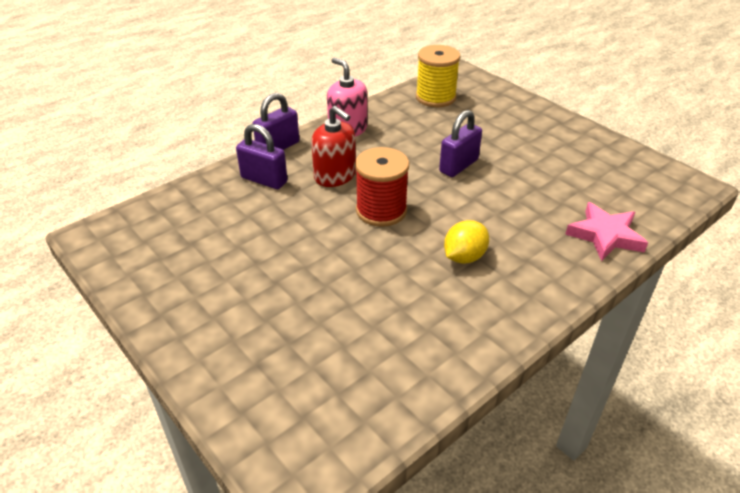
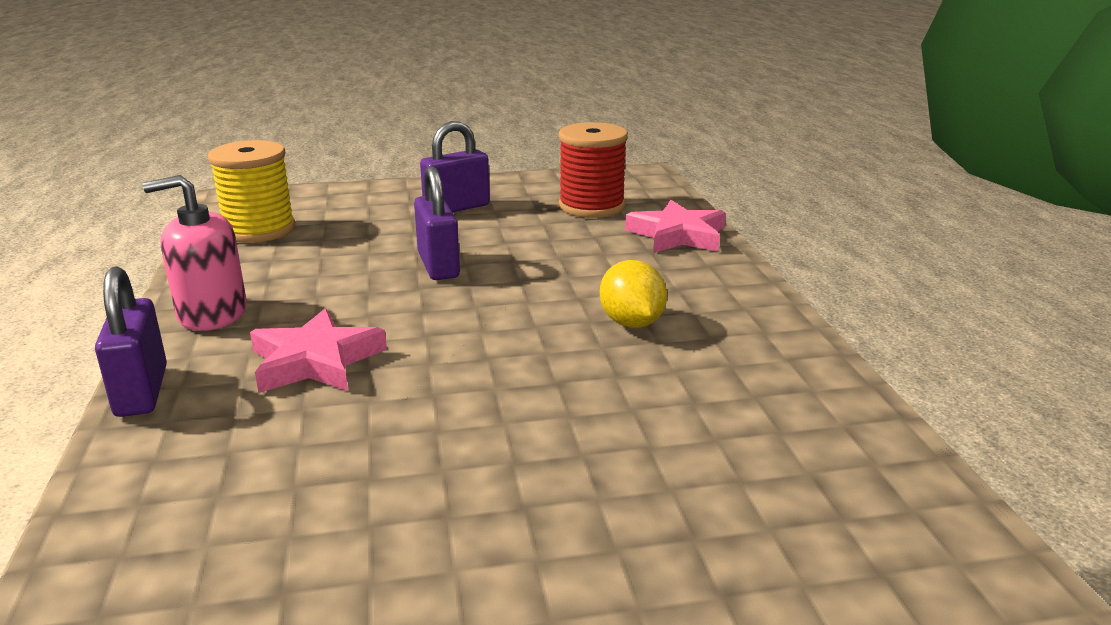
camera: 60 degrees left, 15 degrees down
purple padlock [236,124,287,189] -> purple padlock moved to [420,121,490,212]
red soap dispenser [311,106,356,187] -> pink star [250,308,387,393]
red spool [355,147,409,227] -> red spool moved to [559,122,628,218]

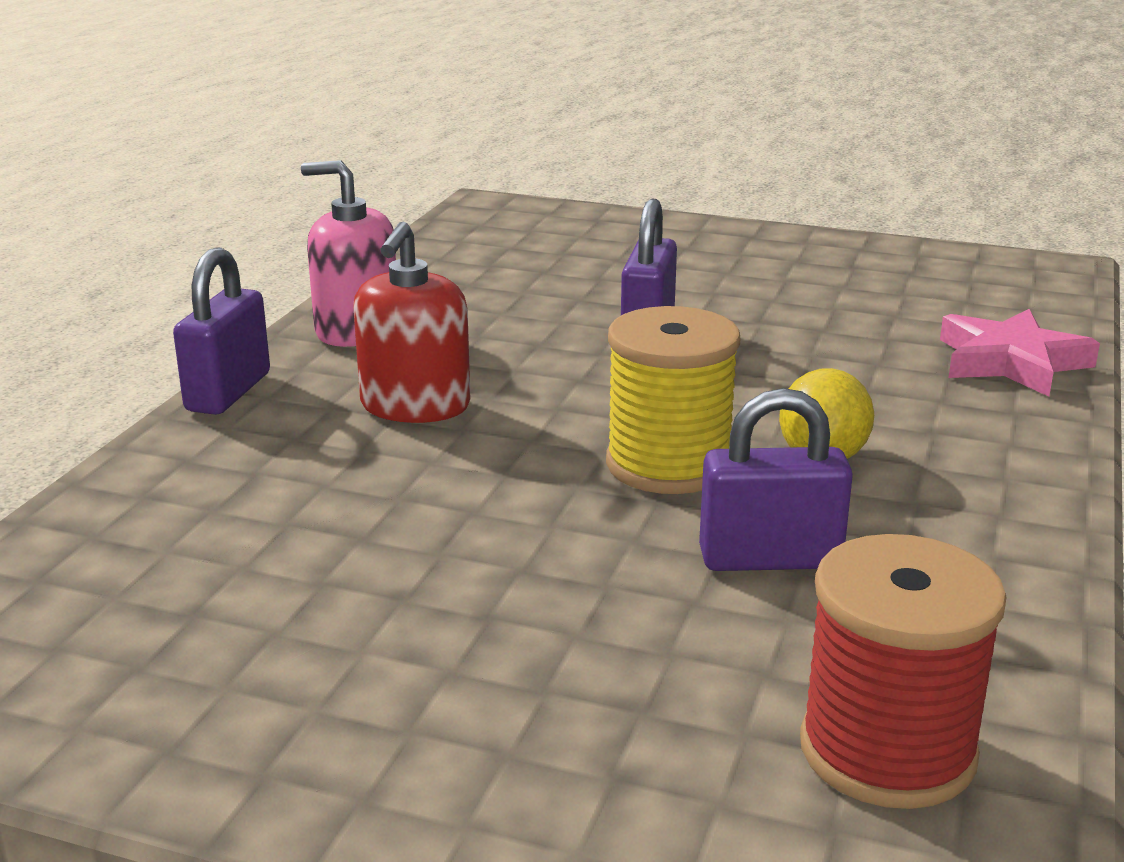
camera: 30 degrees right, 0 degrees up
yellow spool [208,140,295,243] -> yellow spool moved to [606,306,741,494]
pink star [250,308,387,393] -> red soap dispenser [353,222,471,423]
purple padlock [420,121,490,212] -> purple padlock moved to [699,388,853,571]
red spool [559,122,628,218] -> red spool moved to [800,534,1007,809]

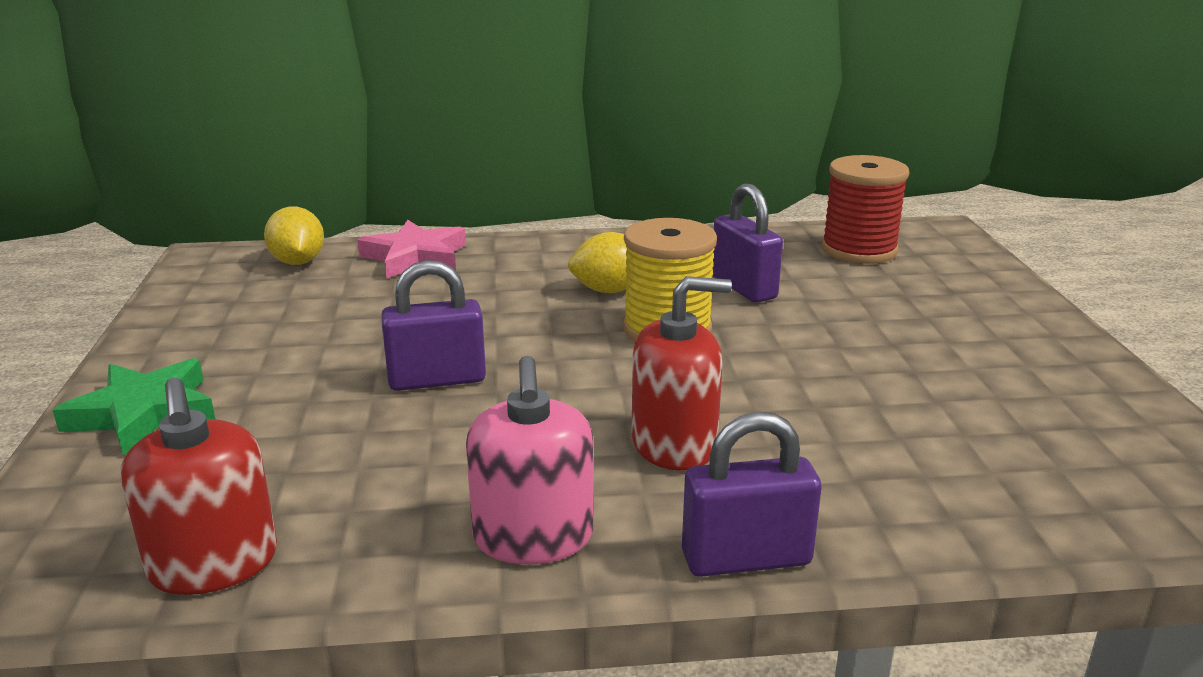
camera: 115 degrees left, 0 degrees up
none -> green star [53,358,215,456]
none -> red soap dispenser [120,378,277,595]
none -> yellow lemon [264,206,324,265]

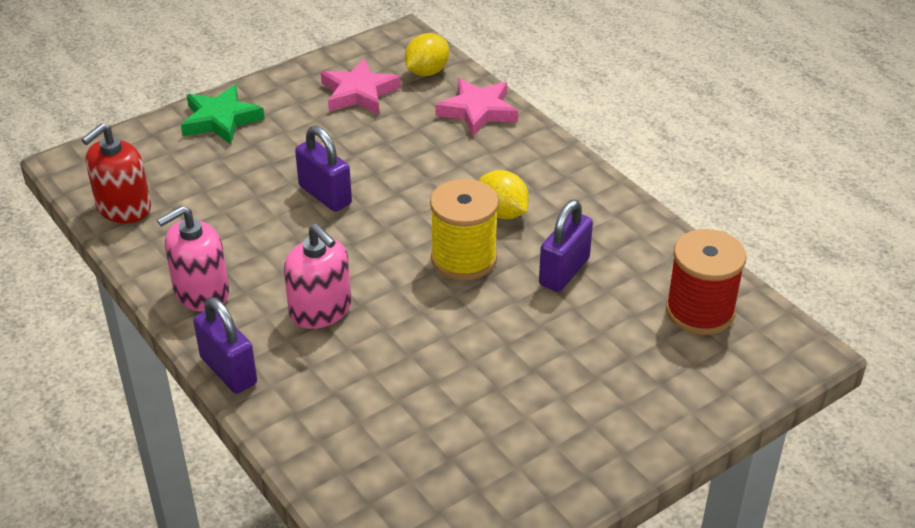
camera: 60 degrees right, 15 degrees up
red soap dispenser [631,276,732,471] -> pink soap dispenser [284,224,351,329]
none -> pink star [321,58,401,114]

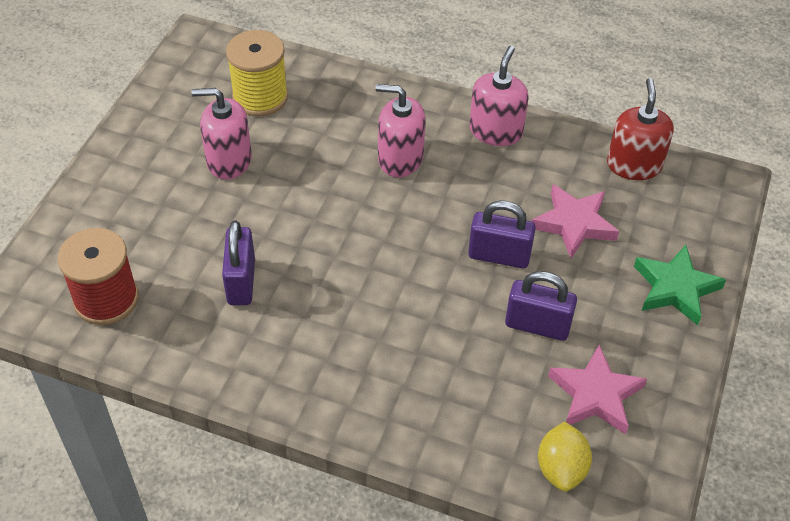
camera: 145 degrees right, 10 degrees up
purple padlock [193,297,257,394] -> purple padlock moved to [505,271,577,341]
yellow spool [430,179,499,280] -> yellow spool moved to [226,30,288,116]
pink star [436,78,518,136] -> pink star moved to [531,184,619,258]
yellow lemon [479,170,529,219] -> none
none -> pink soap dispenser [191,88,252,180]

